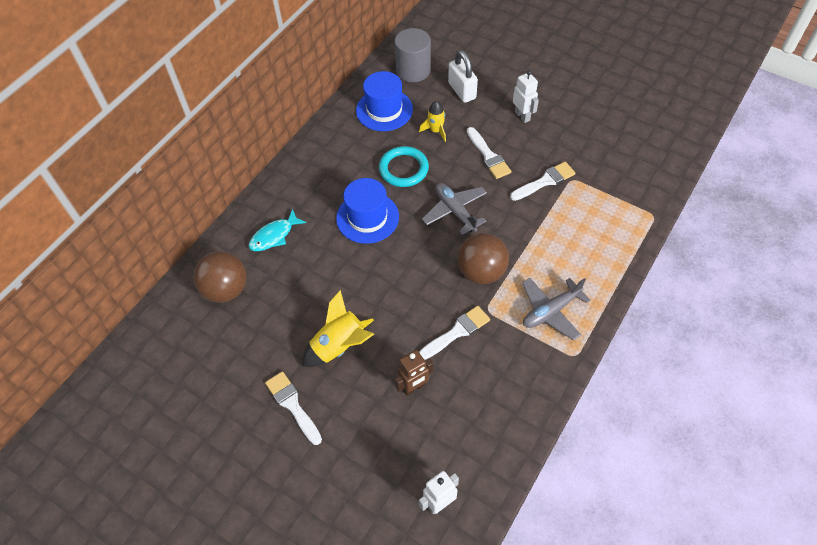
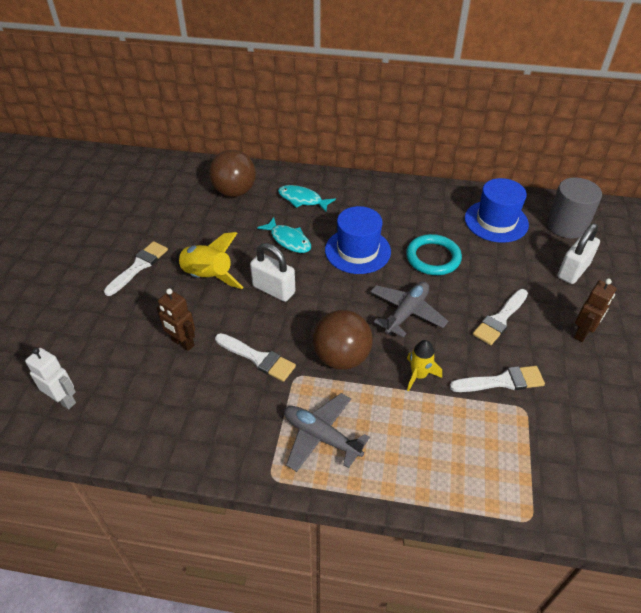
camera: 65 degrees right, 10 degrees down
yellow rocket [419,101,446,142] -> yellow rocket moved to [407,340,442,392]
white brush [510,162,575,201] -> white brush turned 45 degrees counterclockwise [450,366,545,392]
white robot [513,70,539,123] -> brown robot [574,279,617,342]
none -> white padlock [250,243,296,302]
none -> turquoise fish [257,217,311,253]

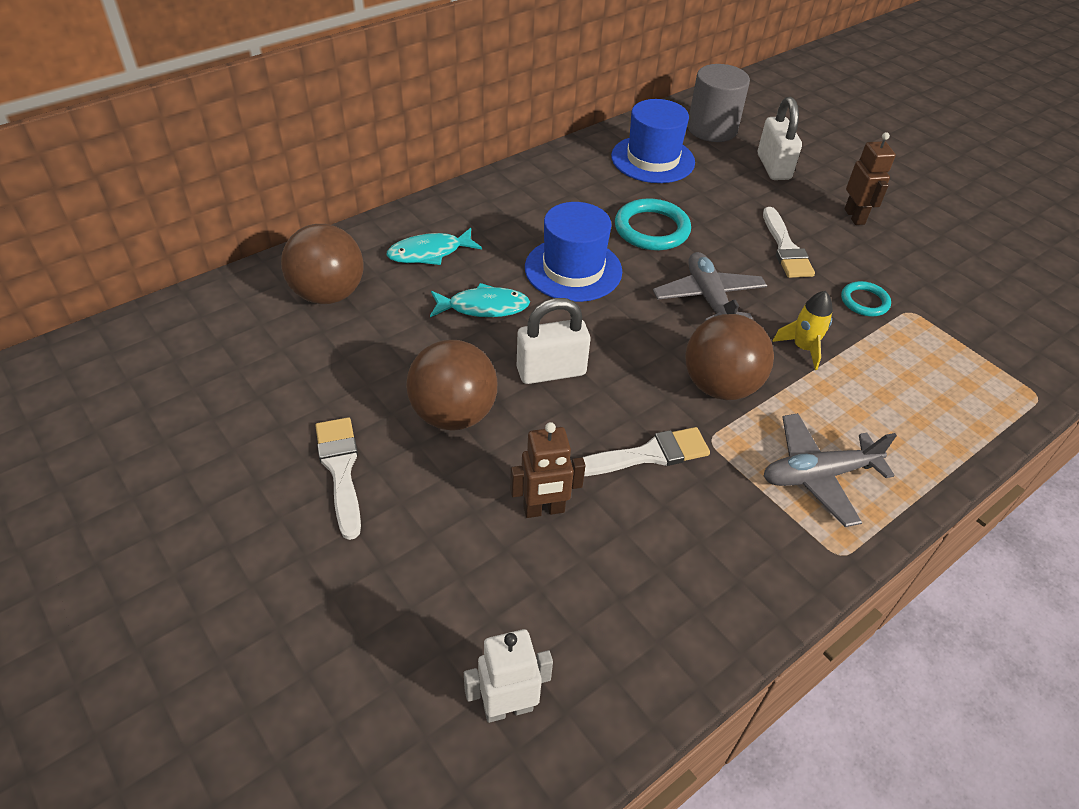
camera: 50 degrees left, 0 degrees up
yellow rocket [175,232,244,289] -> brown ball [406,340,497,430]
white brush [450,366,545,392] -> turquoise ring [841,281,891,316]

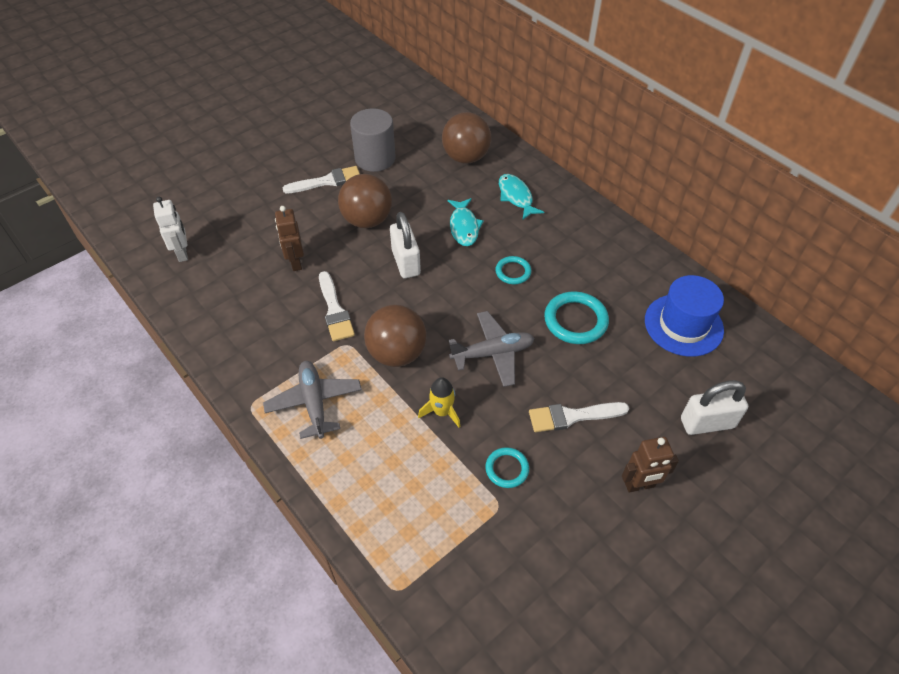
camera: 90 degrees right, 5 degrees up
blue hat [525,202,622,302] -> turquoise ring [495,256,531,284]
grey cylinder [688,64,750,142] -> grey cylinder moved to [350,108,396,172]

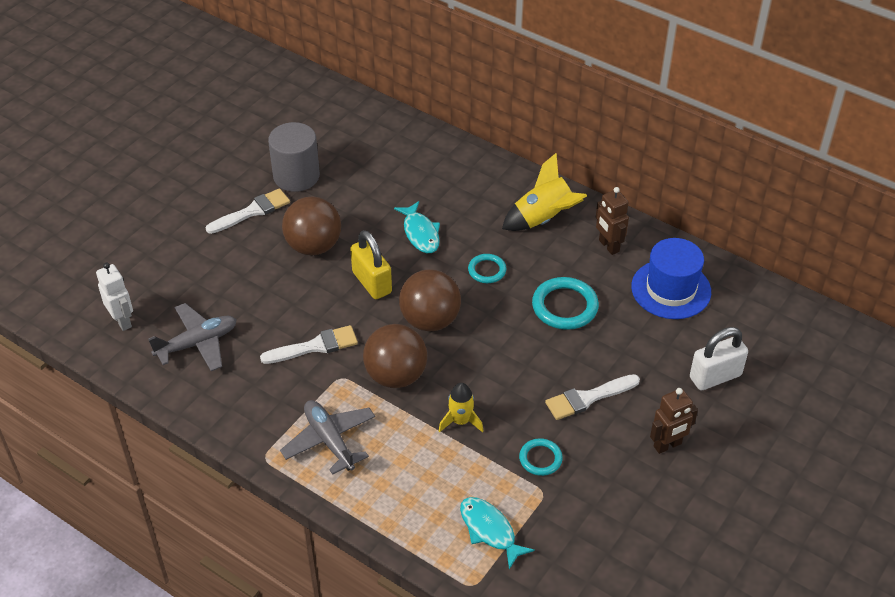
camera: 15 degrees left, 5 degrees down
brown robot [275,206,304,271] -> brown robot moved to [596,187,629,255]
white brush [319,271,355,341] -> white brush turned 75 degrees counterclockwise [260,325,358,364]
white padlock [390,212,421,278] -> yellow padlock [350,230,392,299]
brown ball [442,112,491,164] -> brown ball moved to [399,269,461,331]
grey plane [449,311,535,387] -> grey plane moved to [148,303,237,371]
turquoise fish [499,174,544,220] -> turquoise fish moved to [460,497,535,569]
none -> yellow rocket [502,153,587,231]

